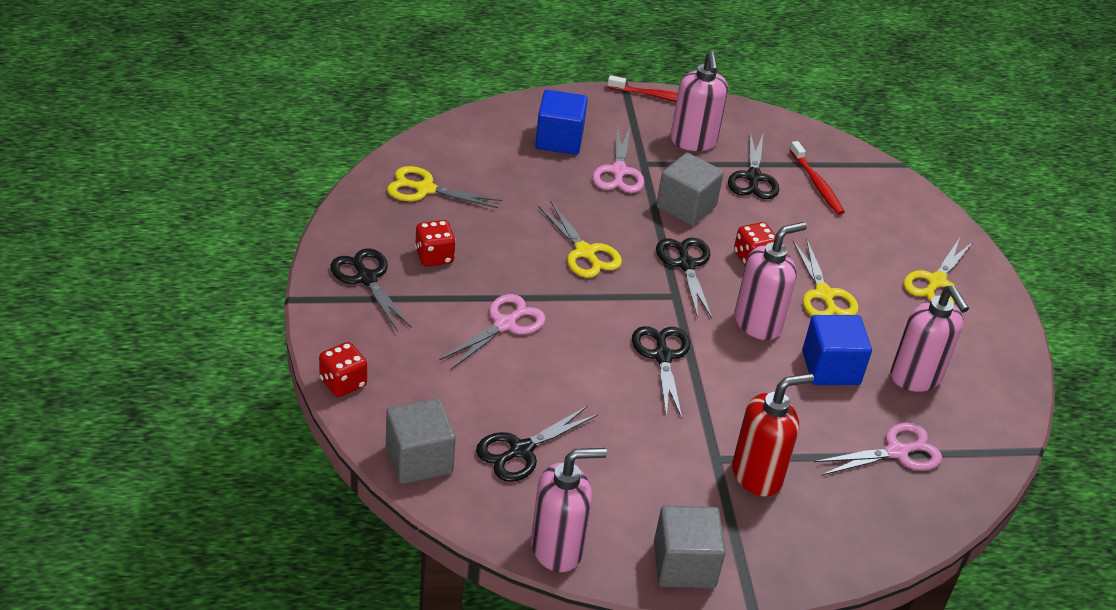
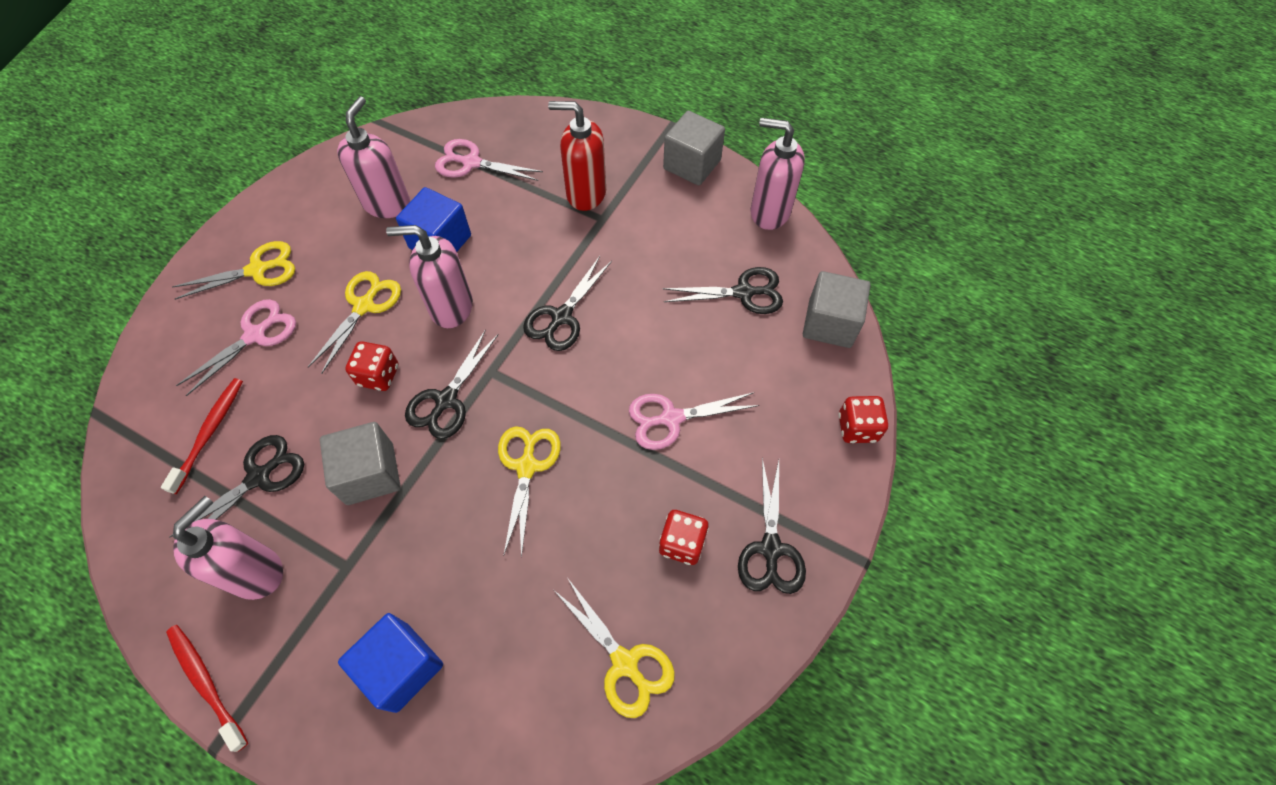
camera: 140 degrees left, 20 degrees up
pink scissors [592,126,645,193] -> pink scissors moved to [176,299,296,396]

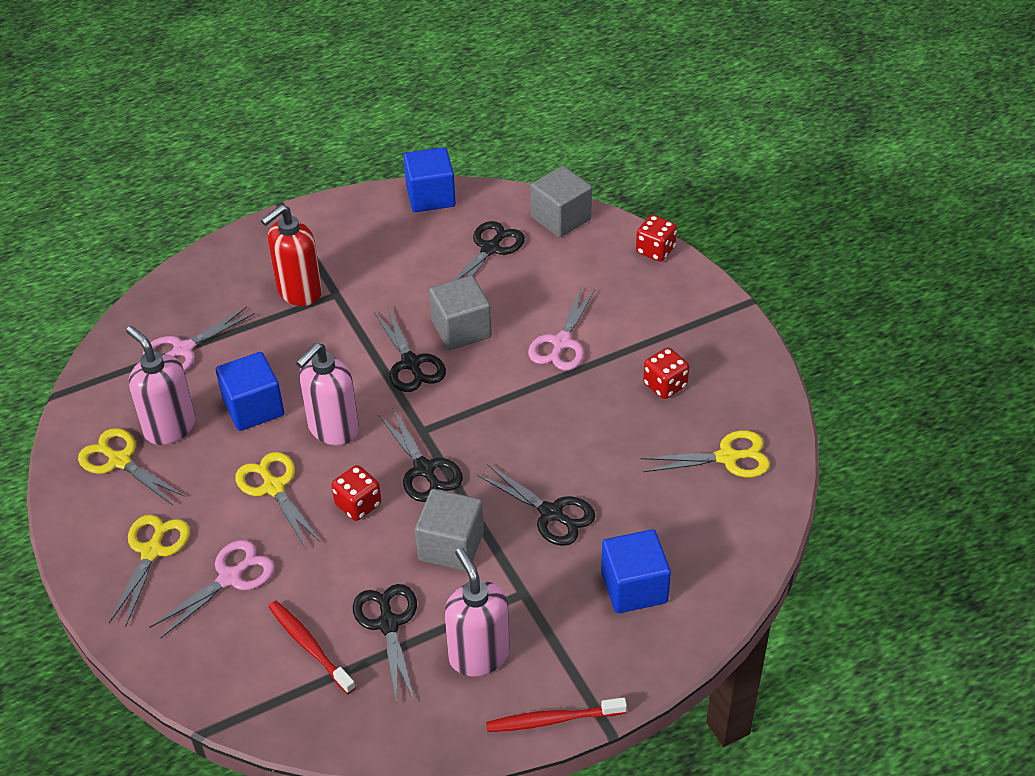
camera: 55 degrees left, 15 degrees down
pink scissors [176,299,296,396] -> pink scissors turned 60 degrees clockwise [150,540,275,638]
yellow scissors [498,427,561,558] -> yellow scissors moved to [78,428,185,505]
grey cube [663,111,725,185] -> grey cube moved to [429,275,492,350]
black scissors [738,458,806,594] -> black scissors moved to [477,464,595,546]
pink soap dispenser [751,118,805,230] -> blue cube [403,147,456,212]

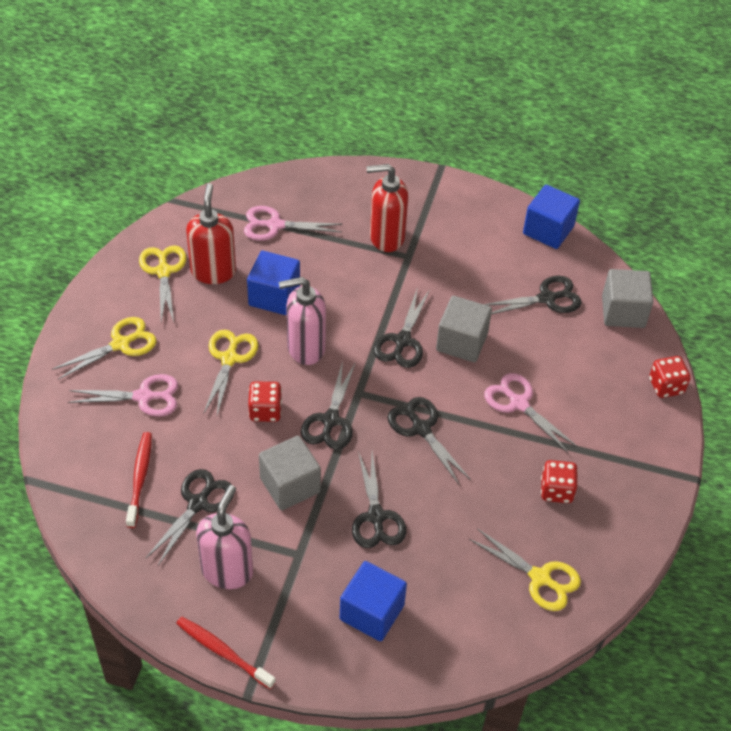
camera: 40 degrees right, 5 degrees up
pink soap dispenser [126,326,196,445] -> red soap dispenser [186,183,236,284]
pink scissors [528,288,595,371] -> pink scissors turned 75 degrees clockwise [484,373,578,453]
none -> black scissors [387,397,471,484]

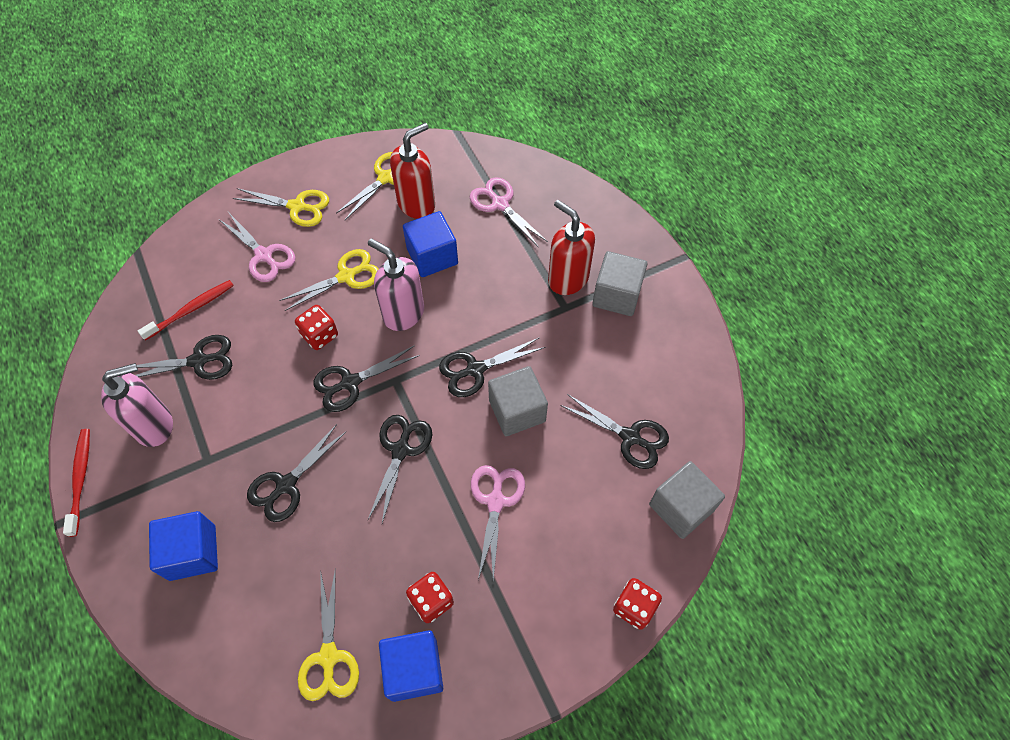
camera: 50 degrees right, 10 degrees up
grey cube [259,436,321,510] -> grey cube moved to [592,251,648,316]
blue cube [523,185,580,249] -> blue cube moved to [379,630,443,702]

